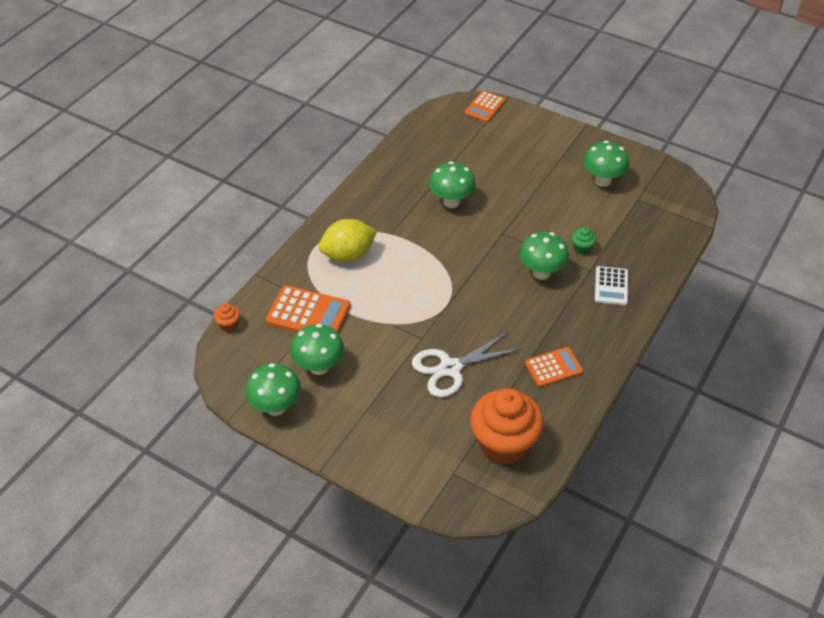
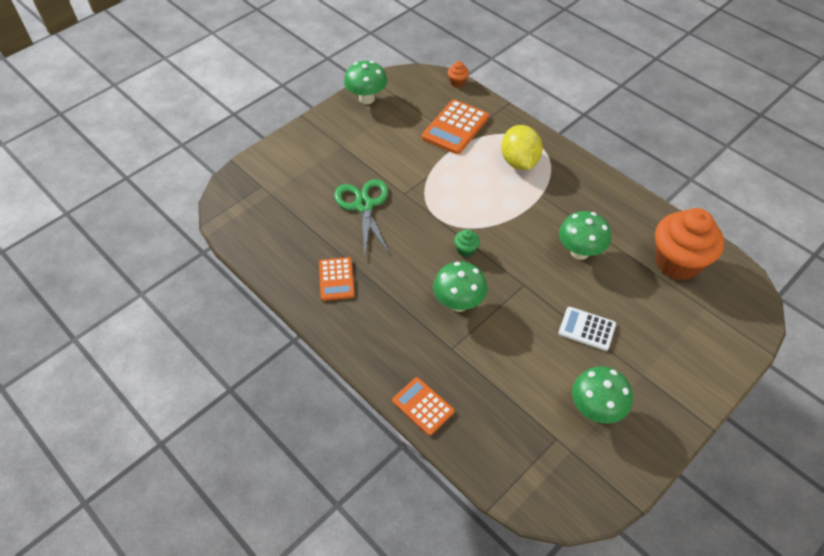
camera: 105 degrees right, 5 degrees up
green mushroom [290,324,344,375] -> none
white scissors [412,332,522,397] -> green scissors [334,179,390,257]
orange calculator [464,91,506,122] -> orange calculator moved to [392,377,455,436]
orange cupcake [470,388,544,465] -> orange cupcake moved to [655,208,724,280]
green cupcake [572,227,596,254] -> green cupcake moved to [454,229,480,257]
white calculator [595,266,628,305] -> white calculator moved to [558,307,616,351]

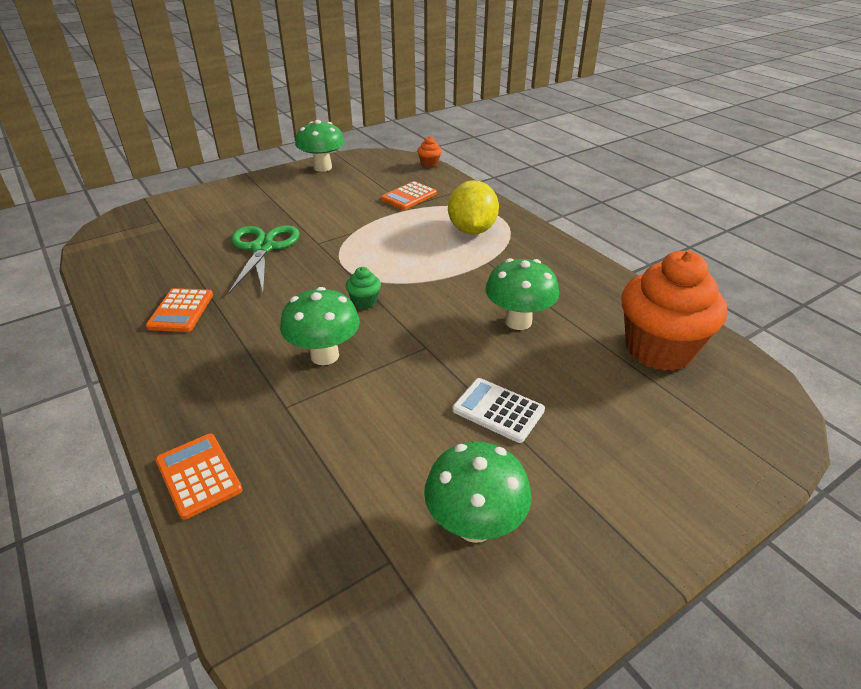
camera: 10 degrees right, 15 degrees down
orange calculator [422,99,489,154] -> orange calculator [381,181,437,210], size x0.65

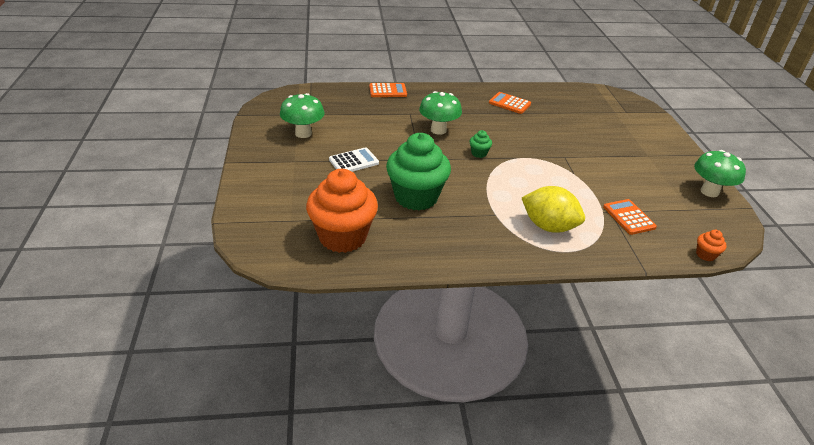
camera: 115 degrees right, 0 degrees up
green scissors [228,226,300,293] -> none
green mushroom [485,258,559,330] -> green cupcake [386,133,451,211]

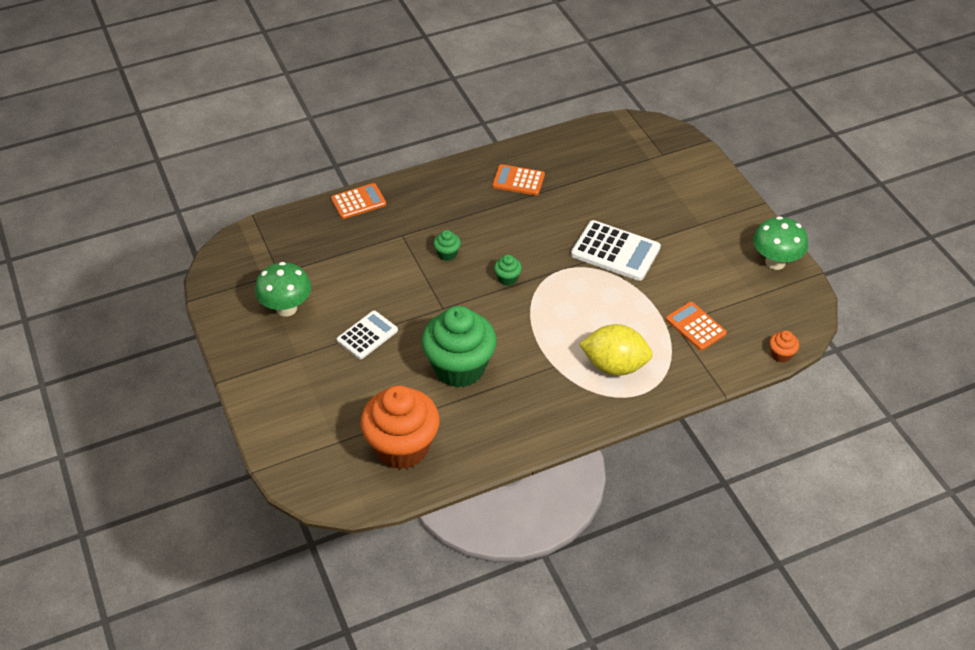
camera: 15 degrees left, 10 degrees up
green mushroom [419,91,462,135] -> green cupcake [433,230,461,261]
none -> white calculator [571,220,661,281]

